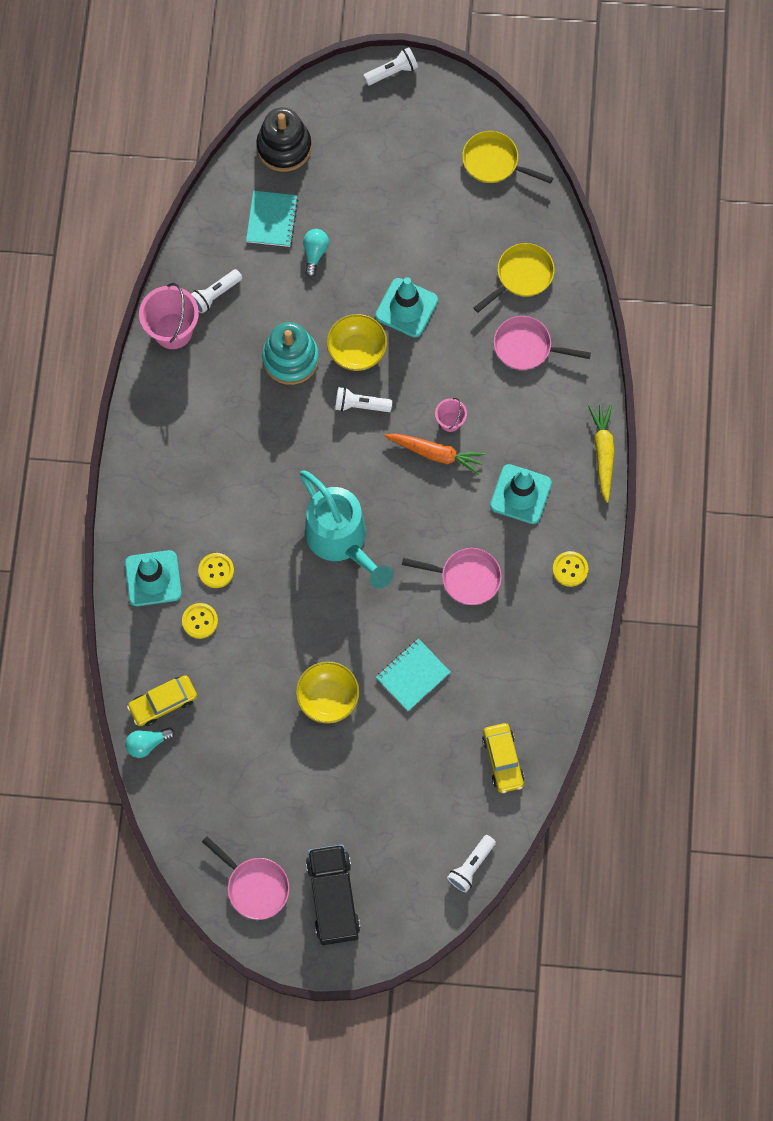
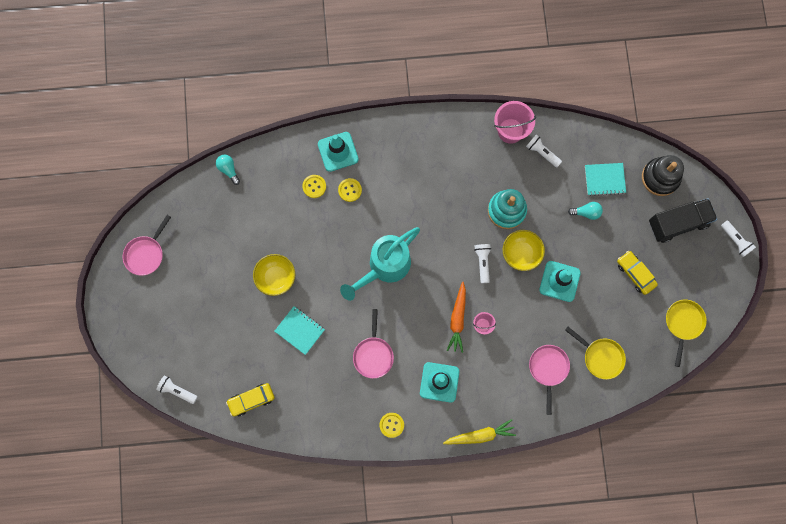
camera: 80 degrees right, 5 degrees up
yellow car [127,675,197,726] -> yellow car moved to [617,251,658,295]
black truck [306,844,360,945] -> black truck moved to [649,198,717,243]

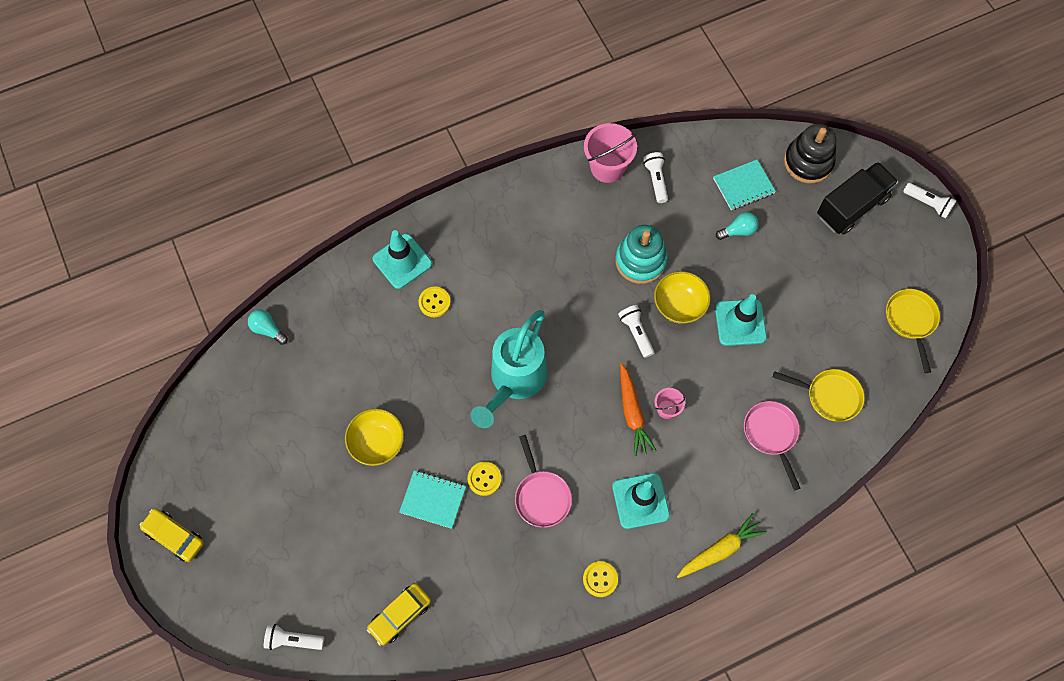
camera: 20 degrees left, 10 degrees down
pink pan [123,215,171,276] -> none
yellow button [302,175,326,198] -> yellow button moved to [468,462,502,496]
white flashlight [526,135,562,167] -> white flashlight turned 60 degrees clockwise [643,152,668,203]
yellow car [617,251,658,295] -> yellow car moved to [140,509,204,562]

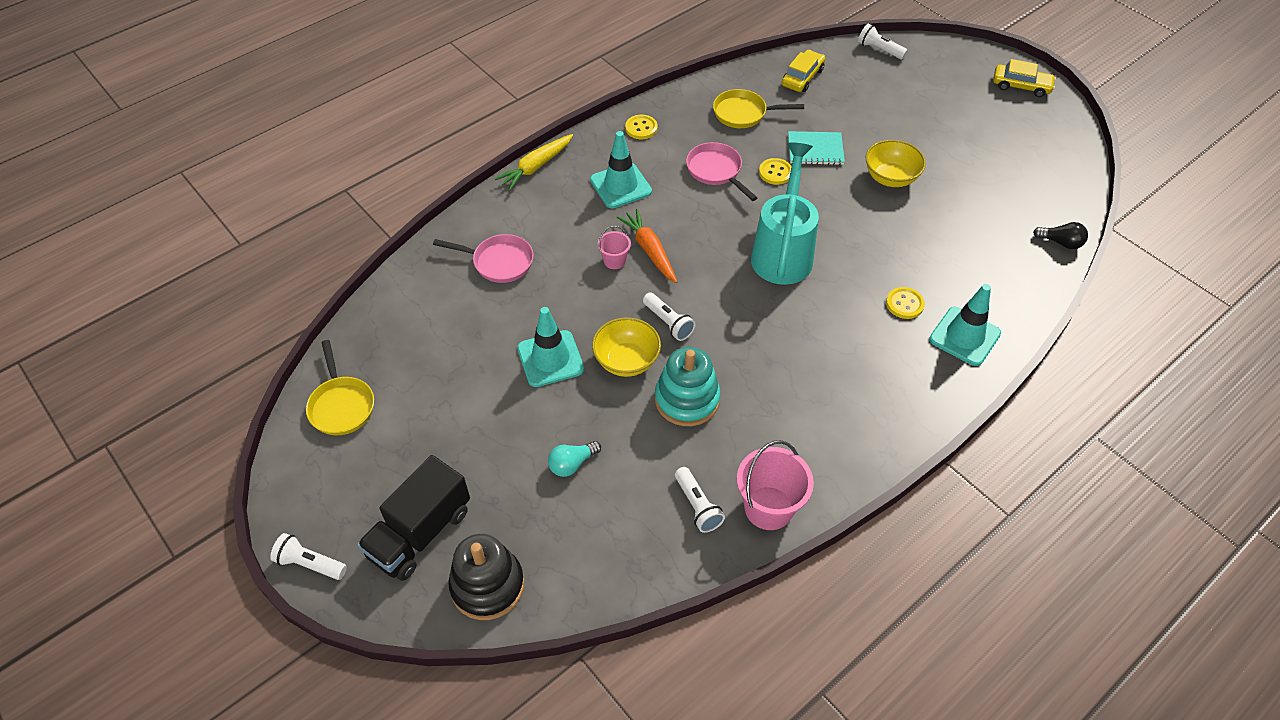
camera: 165 degrees right, 15 degrees down
turquoise light bulb [248,310,288,345] -> black light bulb [1033,222,1088,249]
white flashlight [264,624,324,650] -> white flashlight turned 135 degrees counterclockwise [858,24,908,59]
turquoise notebook [713,160,776,210] -> none
pink pan [744,401,800,490] -> pink pan turned 45 degrees counterclockwise [433,234,534,283]
yellow pan [773,369,865,422] -> yellow pan moved to [713,89,804,128]

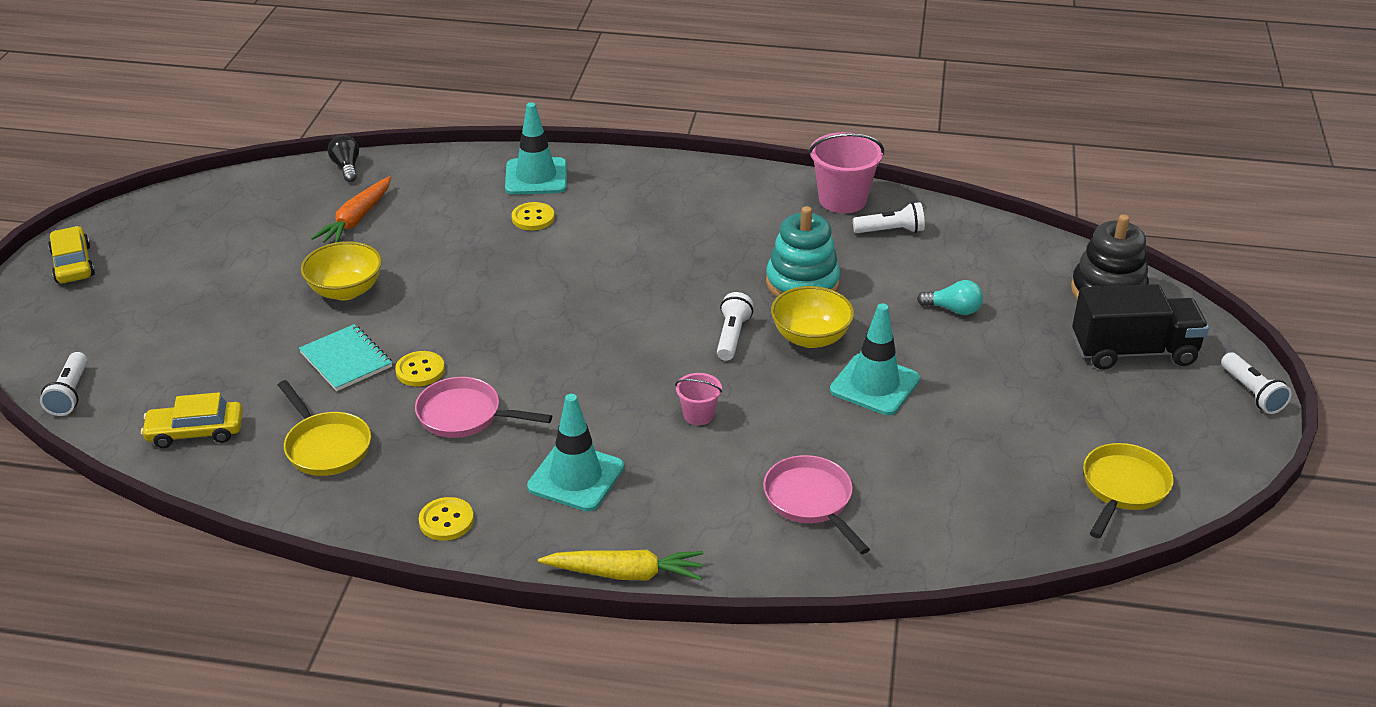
camera: 130 degrees left, 15 degrees down
orange carrot [616,209,677,283] -> orange carrot moved to [311,176,391,243]
white flashlight [675,467,725,533] -> white flashlight turned 60 degrees clockwise [853,202,925,233]
pink pan [686,142,758,201] -> pink pan turned 90 degrees clockwise [415,377,552,438]
turquoise watering can [751,143,819,285] -> none

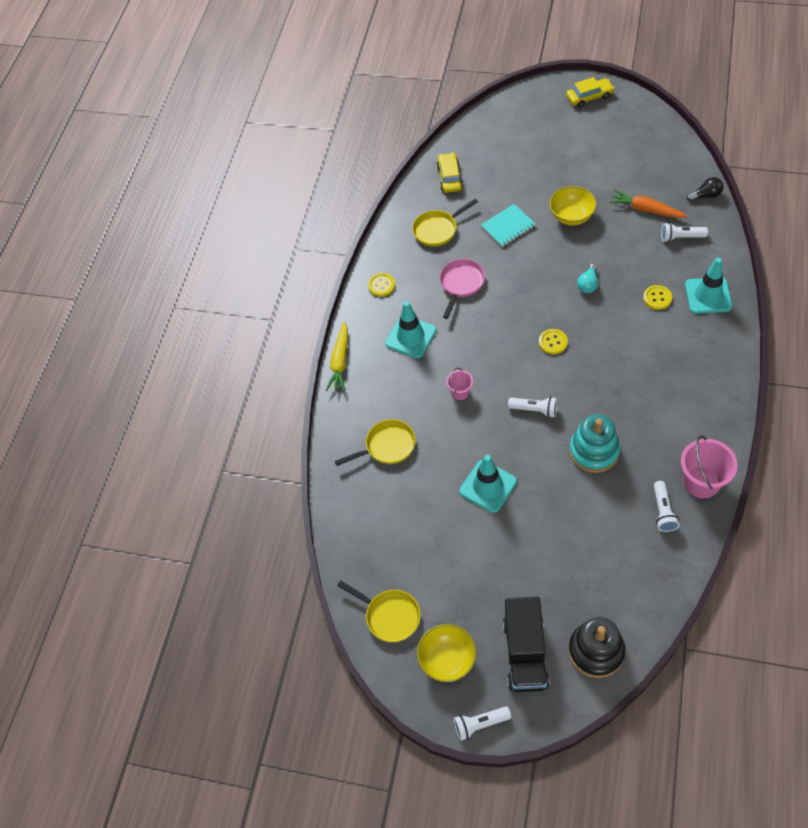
camera: 100 degrees right, 20 degrees up
white flashlight [40,352,88,416] -> white flashlight moved to [661,223,708,242]
yellow button [395,351,445,386] -> yellow button moved to [539,329,568,354]
pink pan [763,455,870,554] -> yellow pan [335,419,415,466]
yellow bowl [771,286,854,348] -> yellow bowl moved to [417,624,476,682]
turquoise light bulb [917,280,983,315] -> turquoise light bulb moved to [577,264,598,293]

